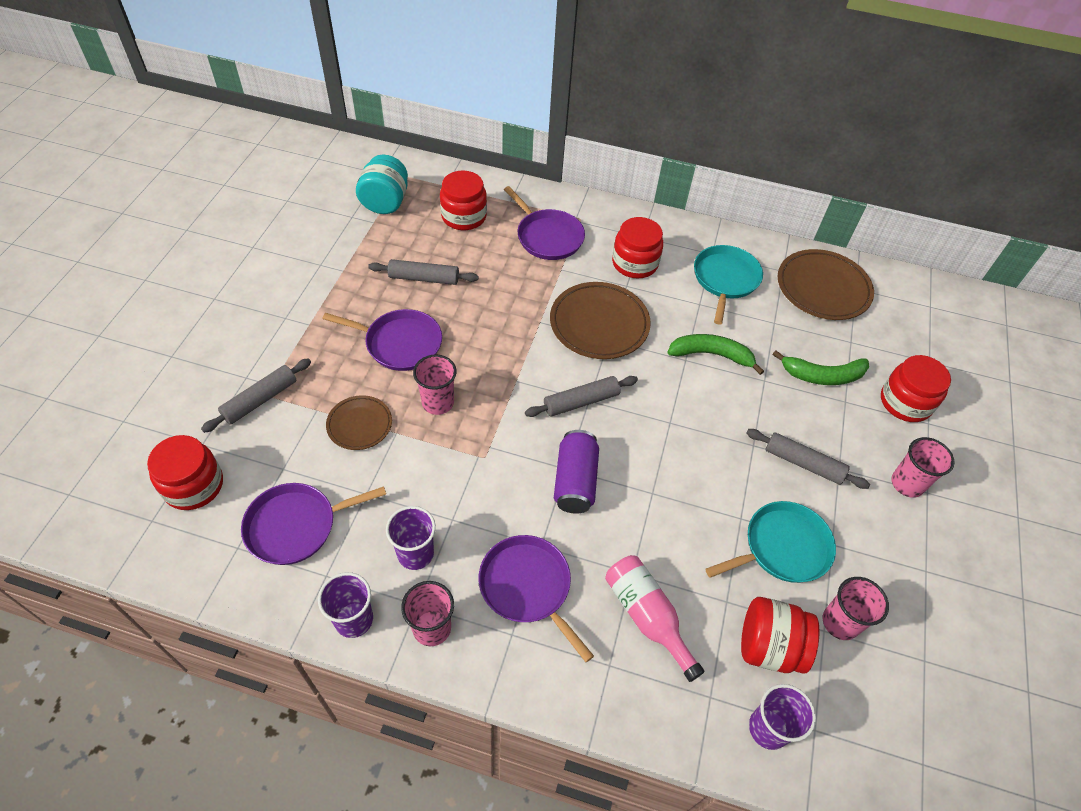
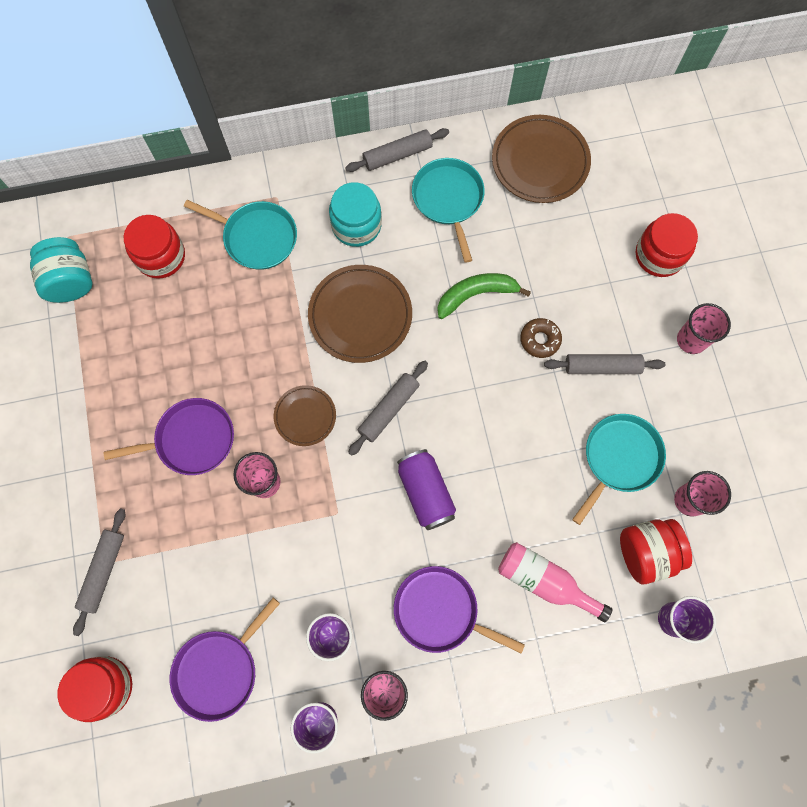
camera: 25 degrees left, 20 degrees up
brown plate [326,395,392,450] -> brown plate moved to [274,385,336,446]
grey rolling pin [368,259,479,285] -> grey rolling pin moved to [345,128,449,172]
purple pan [504,186,585,260] -> turquoise pan [184,200,297,270]
red jar [612,217,663,279] -> turquoise jar [329,182,382,247]
green banana [773,350,869,385] -> none
none -> brown donut [520,318,562,358]

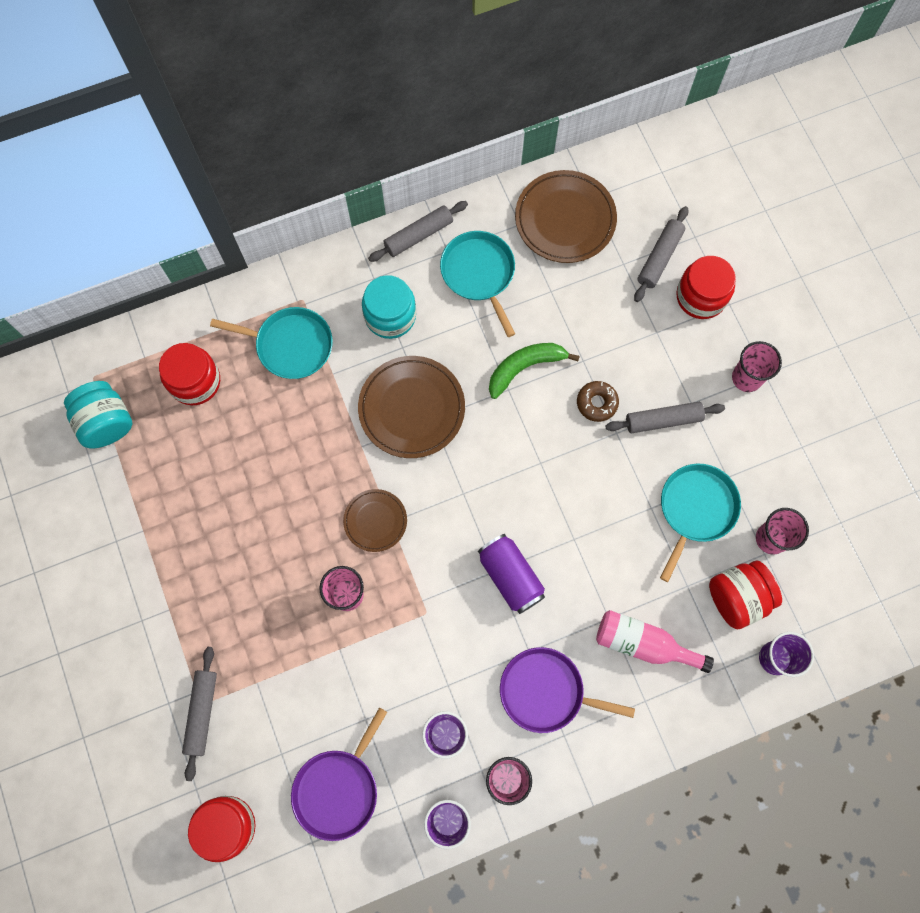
camera: 10 degrees left, 0 degrees up
purple pan [104,398,234,475] -> none
grey rolling pin [348,361,428,456] -> grey rolling pin moved to [634,206,688,302]

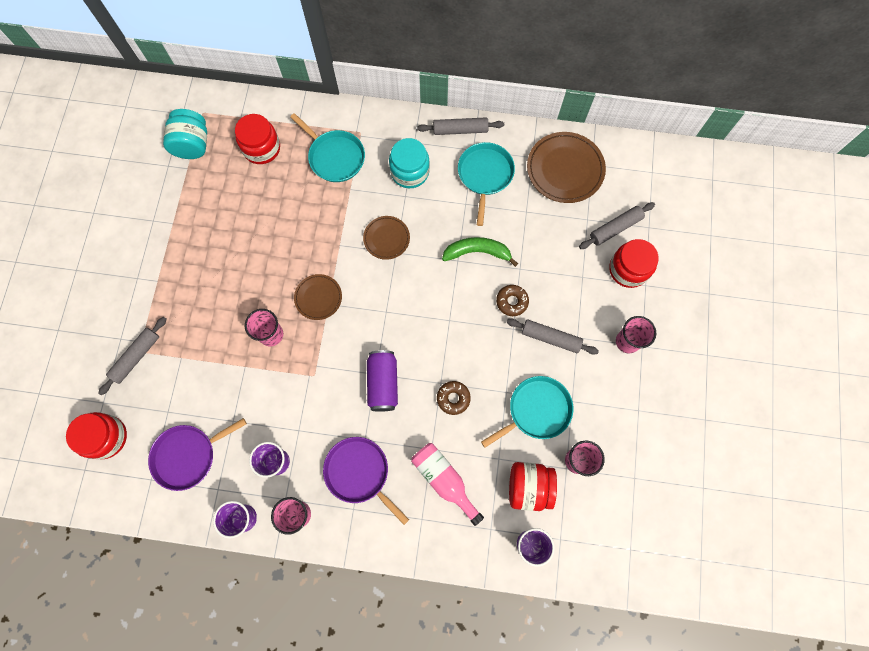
camera: 30 degrees right, 0 degrees up
brown plate [358,356,465,458] -> brown plate [363,216,410,260], size x0.58
none -> brown donut [437,381,471,415]

